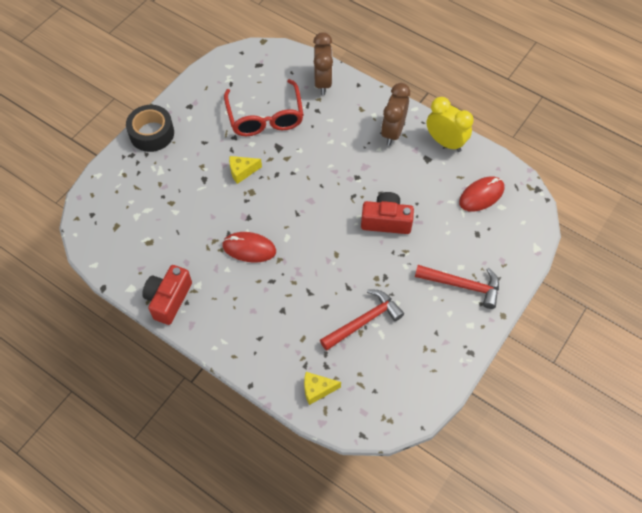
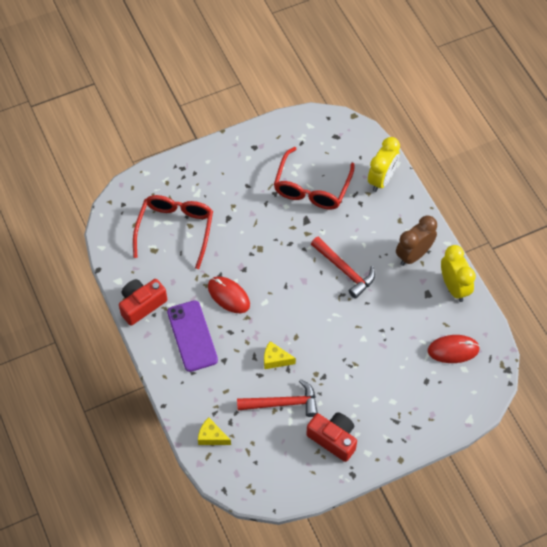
camera: 30 degrees right, 0 degrees up
black tape [126,105,174,152] -> none
yellow cheese [229,156,262,184] -> yellow cheese moved to [264,341,296,369]
brown clock [313,32,333,95] -> yellow clock [368,137,400,192]
red camera [361,192,414,234] -> red camera moved to [306,412,357,462]
red hammer [415,265,499,309] -> red hammer moved to [311,237,375,299]
none -> red glasses [133,195,213,269]
none -> purple phone [167,300,218,372]

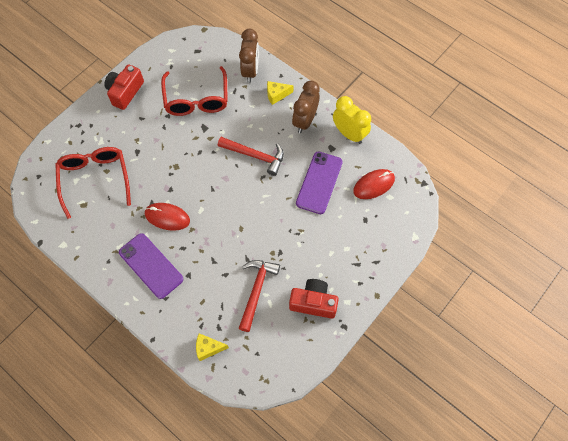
camera: 25 degrees left, 5 degrees up
red camera [119,279,167,326] -> red camera moved to [104,64,144,110]
red hammer [237,379,318,417] -> red hammer turned 45 degrees counterclockwise [238,260,280,332]
yellow cheese [264,341,296,369] -> yellow cheese moved to [267,81,293,105]
yellow clock [368,137,400,192] -> brown clock [239,29,259,83]
none -> purple phone [296,151,343,214]

